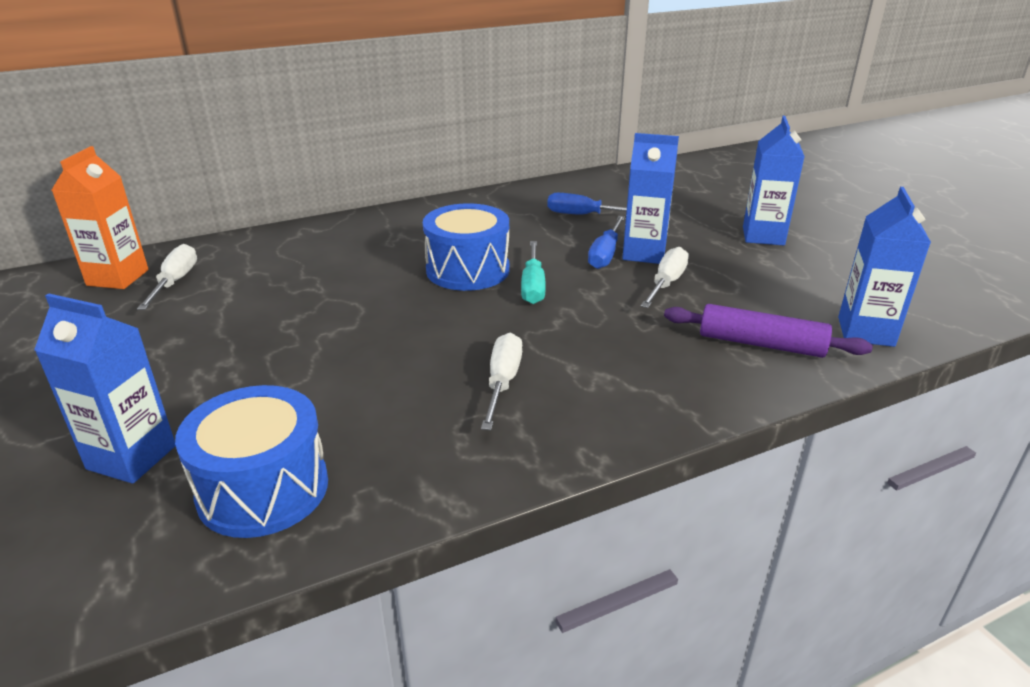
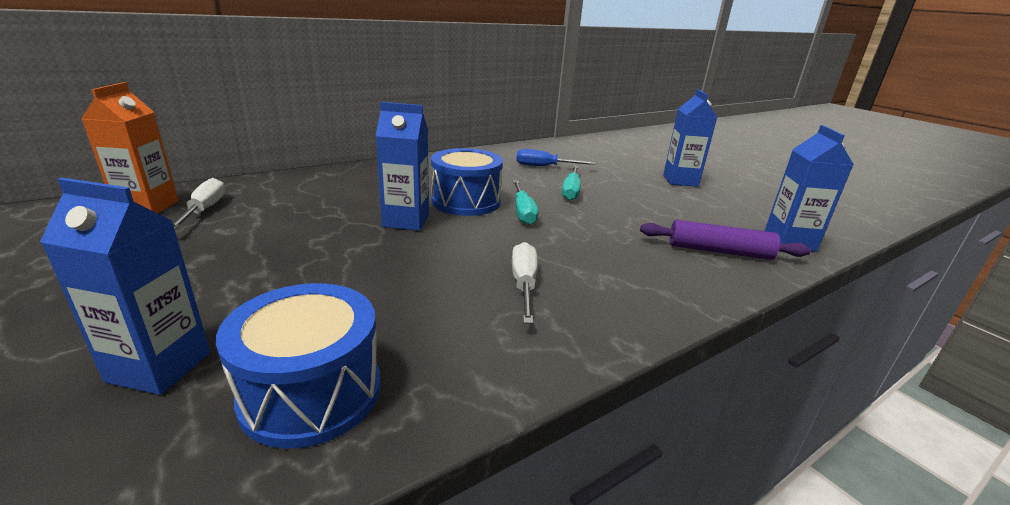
camera: 10 degrees left, 5 degrees down
blue screwdriver [588,216,625,269] -> turquoise screwdriver [562,165,581,201]
blue carton [622,133,679,264] -> blue carton moved to [375,102,429,231]
white screwdriver [640,247,689,308] -> none

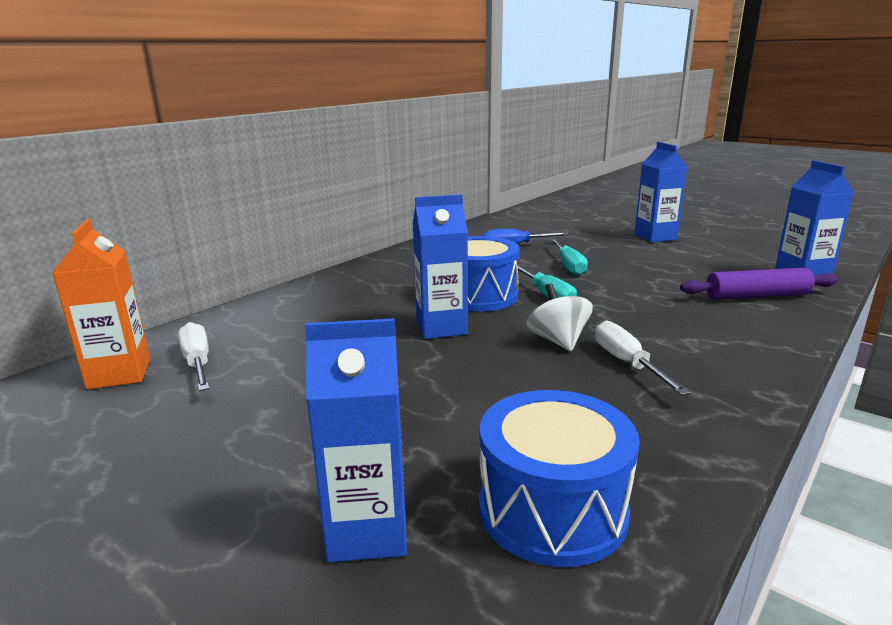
camera: 15 degrees left, 5 degrees down
none -> white spinning top [526,284,593,351]

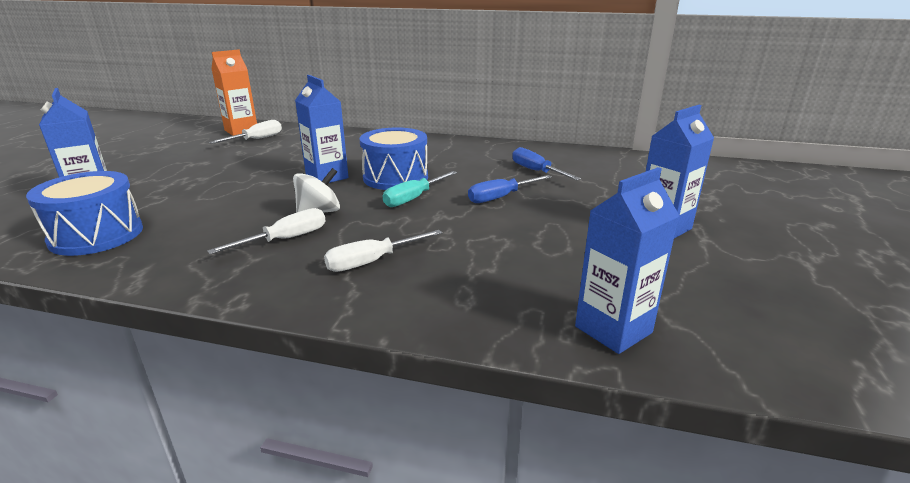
camera: 65 degrees right, 5 degrees up
turquoise screwdriver [550,239,588,275] -> blue screwdriver [468,175,552,203]
purple rolling pin [680,268,838,300] -> none
none -> white screwdriver [324,230,442,272]

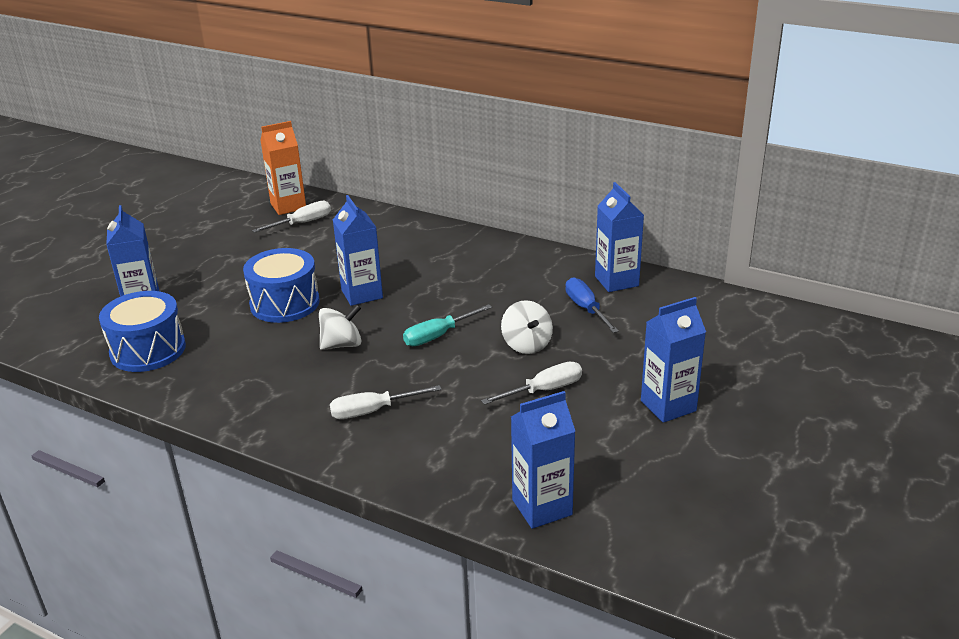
camera: 15 degrees right, 5 degrees up
white screwdriver [207,208,326,254] -> white screwdriver moved to [481,362,582,405]
blue drum [360,128,428,190] -> blue drum moved to [243,248,320,323]
blue screwdriver [468,175,552,203] -> white spinning top [501,300,553,354]
none -> blue carton [595,182,644,292]

